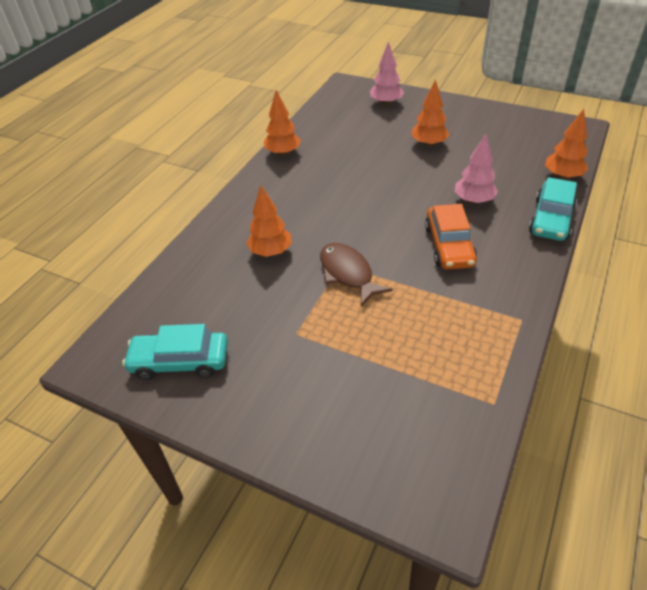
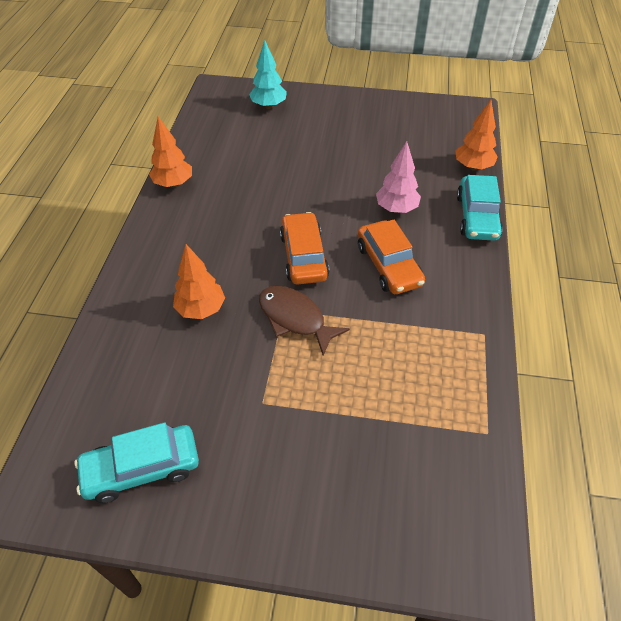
camera: 20 degrees left, 5 degrees up
pink tree [370,41,404,106] -> turquoise tree [249,40,287,109]
orange tree [411,79,449,147] -> none
none -> orange car [280,212,329,285]

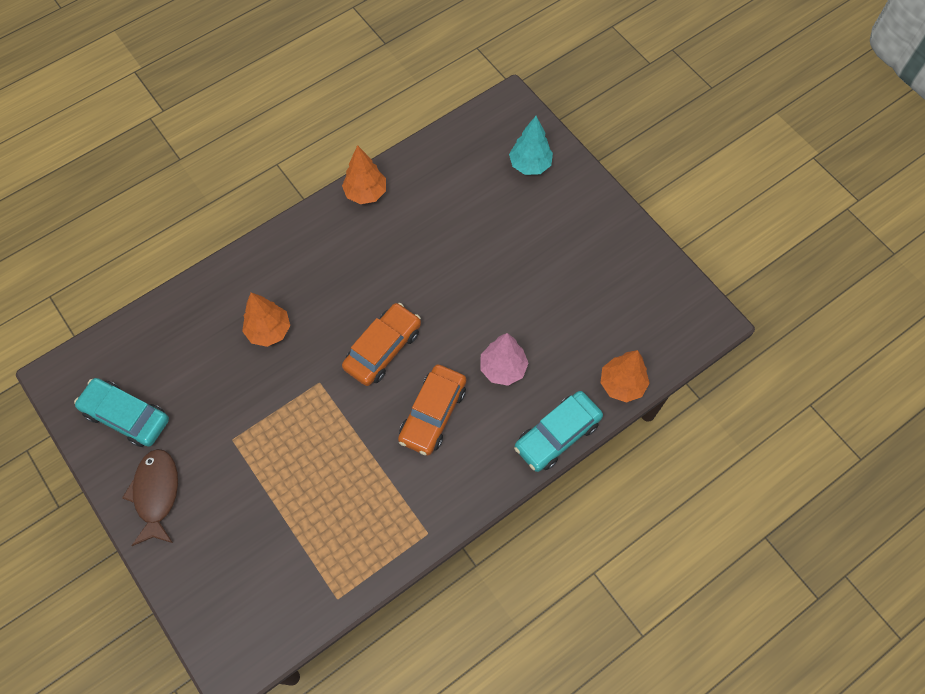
camera: 45 degrees right, 15 degrees up
brown fish [259,286,350,356] -> brown fish moved to [122,449,178,546]

